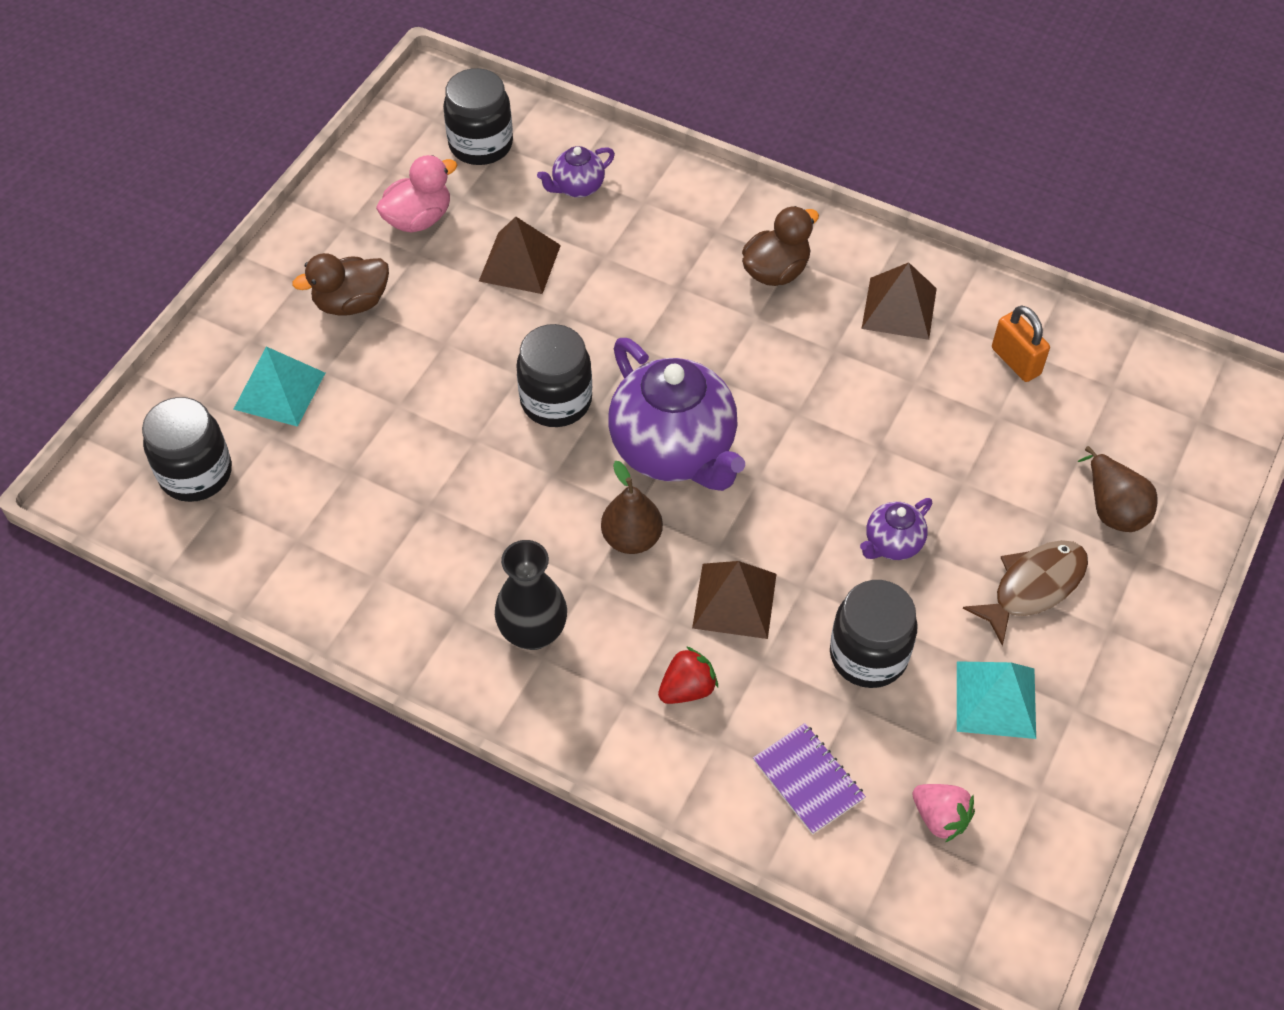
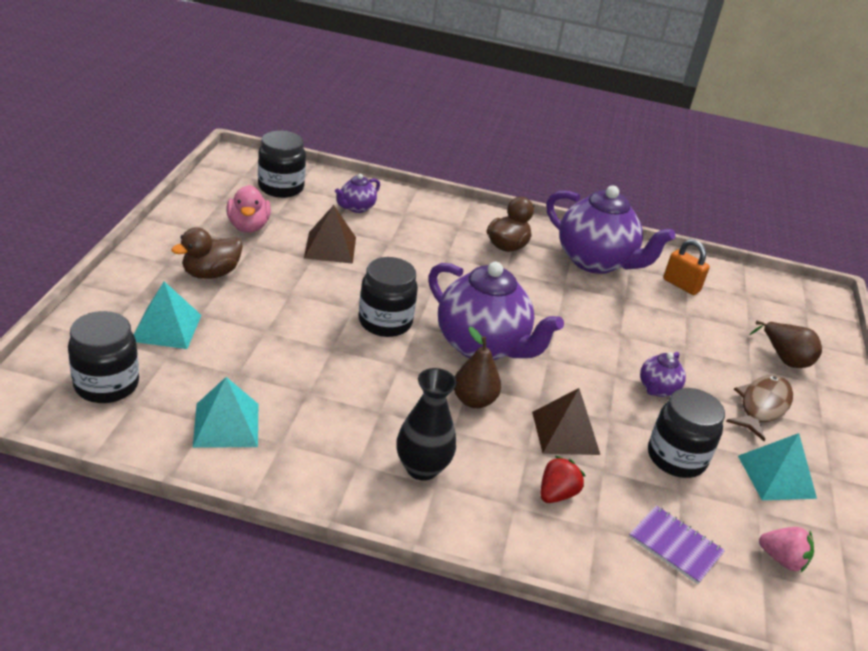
camera: 20 degrees left, 20 degrees down
pink duck [376,155,457,233] -> pink duck turned 135 degrees clockwise [226,185,271,232]
brown pyramid [861,262,937,340] -> purple teapot [546,186,676,274]
none -> turquoise pyramid [193,377,258,448]

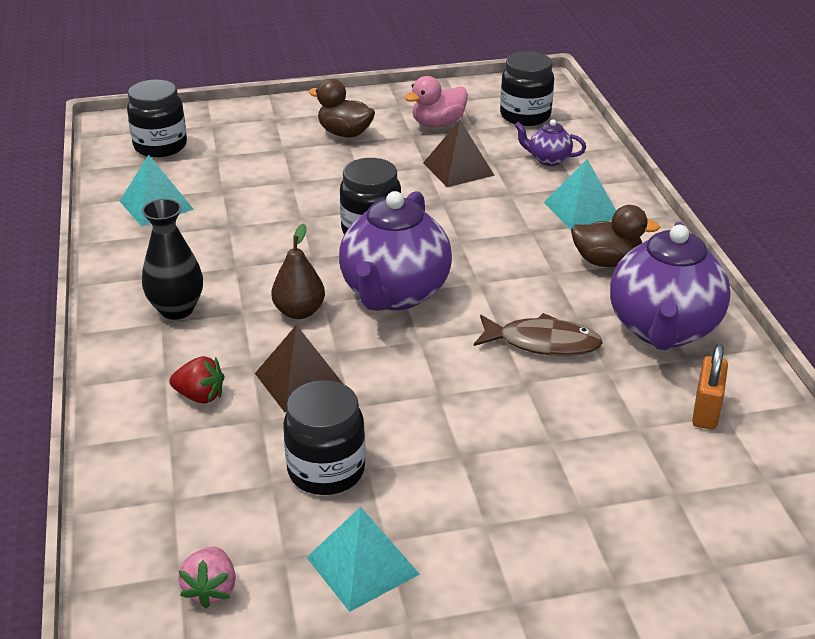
camera: 70 degrees right, 0 degrees up
turquoise pyramid [134,282,201,349] -> turquoise pyramid moved to [544,159,616,230]
purple notebook [629,506,725,584] -> none
purple teapot [640,352,686,397] -> none
brown fish [726,375,793,442] -> brown fish moved to [474,313,603,356]
brown pear [749,321,822,368] -> none

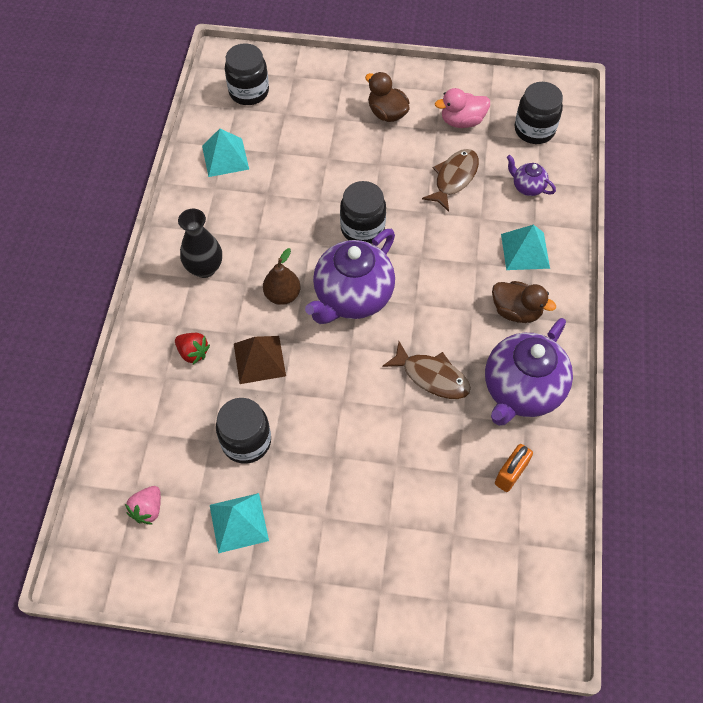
camera: 20 degrees right, 25 degrees up
brown pyramid [423,120,495,187] -> brown fish [422,149,479,212]

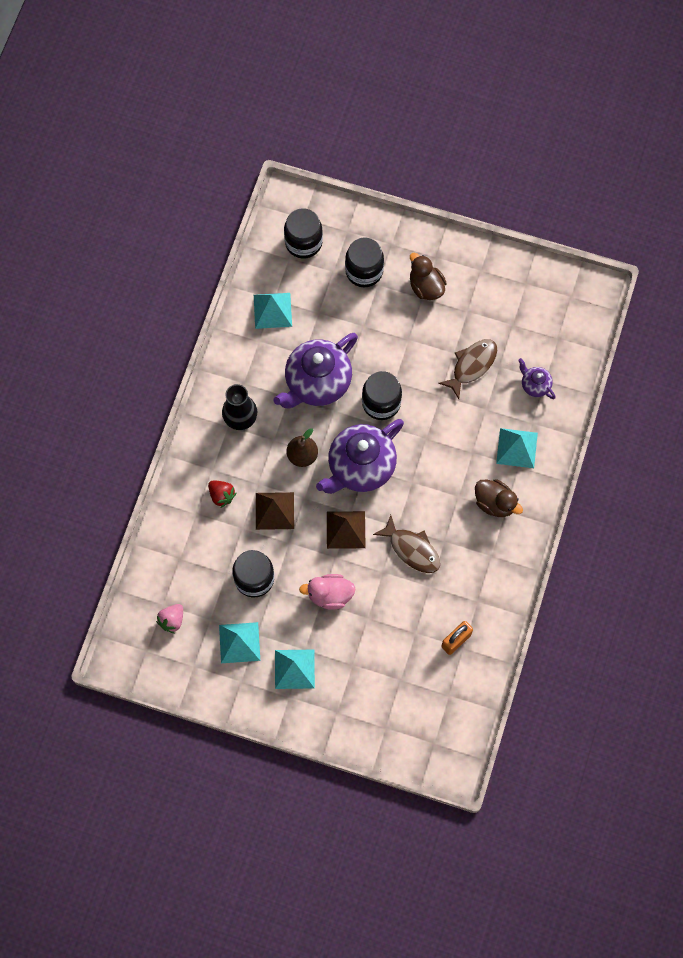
camera: 10 degrees right, 10 degrees up
pink duck [435,88,490,128] -> pink duck moved to [299,574,355,610]
purple teapot [485,318,573,426] -> purple teapot moved to [273,333,358,409]
black jar [514,82,563,144] -> black jar moved to [345,238,384,287]
none -> turquoise pyramid [275,650,315,689]
none -> brown pyramid [327,511,366,549]

